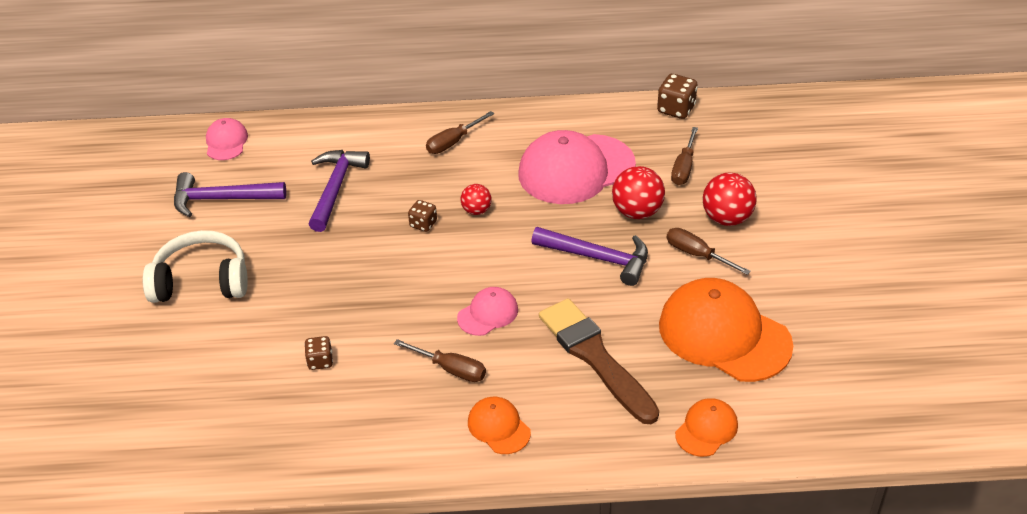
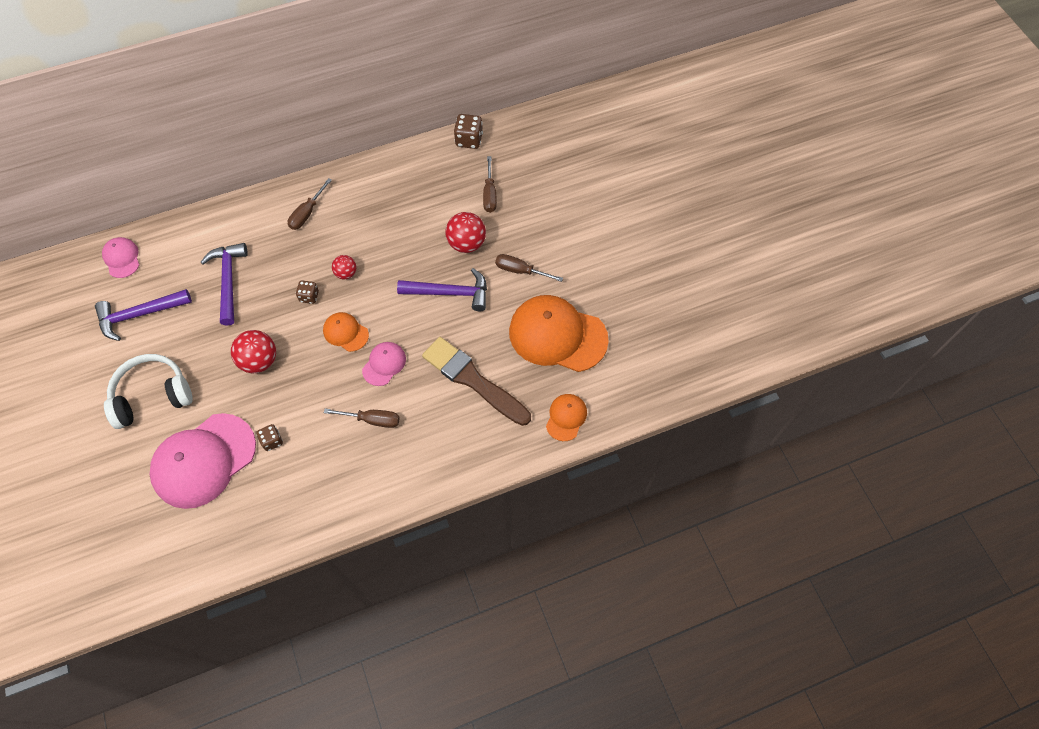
camera: 20 degrees left, 20 degrees up
orange cap [468,397,531,454] -> orange cap moved to [323,312,369,352]
pink cap [518,130,636,204] -> pink cap moved to [150,413,256,509]
red ball [702,173,757,226] -> red ball moved to [231,330,276,373]

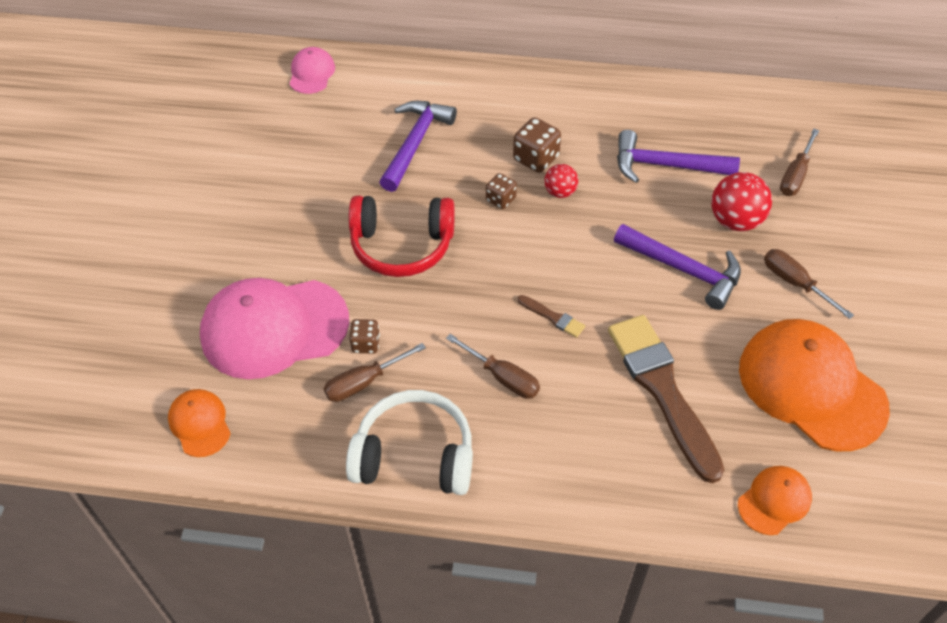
camera: 30 degrees right, 10 degrees down
purple hammer [95,289,192,341] -> purple hammer moved to [617,130,740,183]
white headphones [104,354,193,429] -> white headphones moved to [346,390,473,495]
red ball [231,330,276,373] -> red headphones [349,196,455,277]
brown screwdriver [288,178,332,230] -> brown screwdriver moved to [324,343,426,402]
orange cap [323,312,369,352] -> orange cap moved to [168,389,231,457]
pink cap [362,342,406,386] -> brown brush [517,295,585,338]
brown dice [454,114,483,149] -> brown dice moved to [513,117,561,173]

